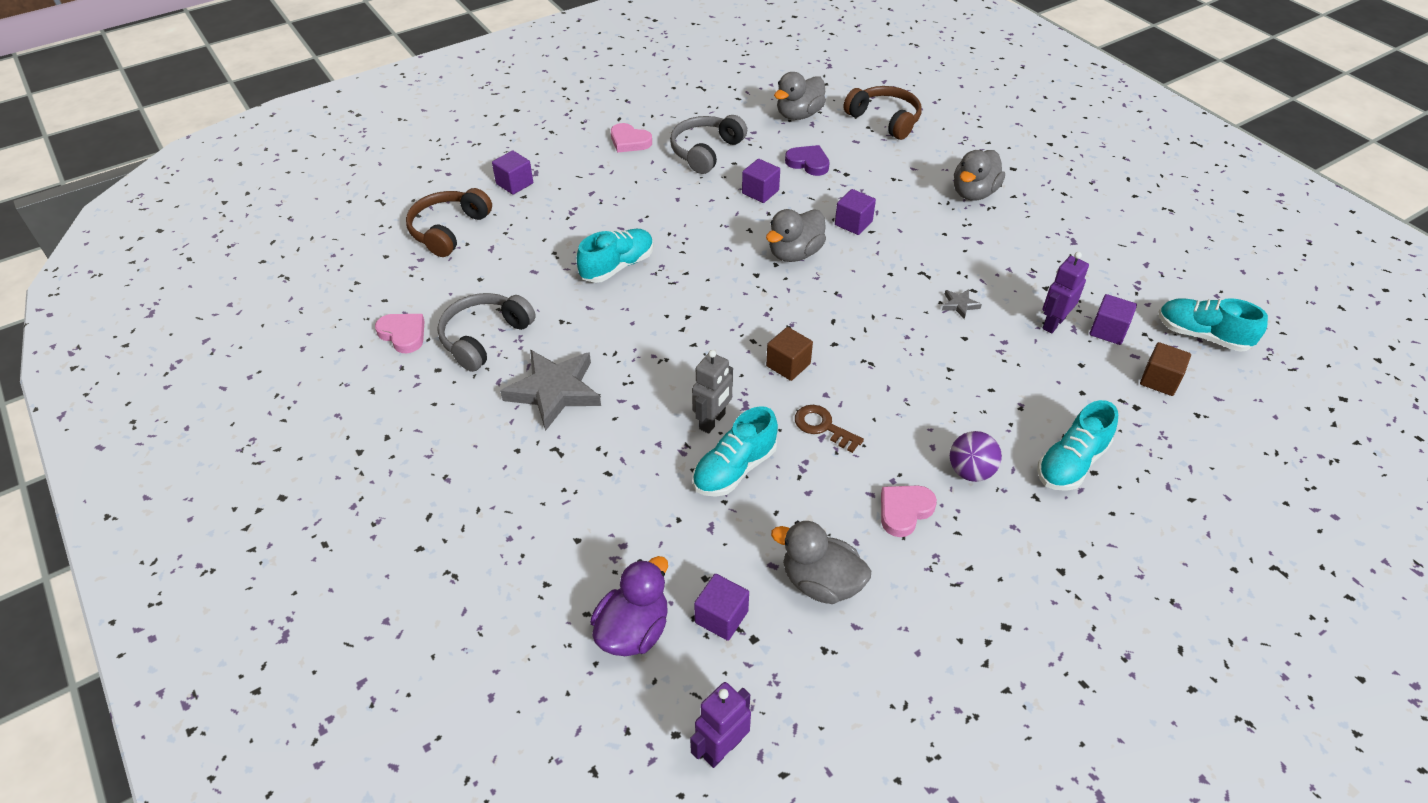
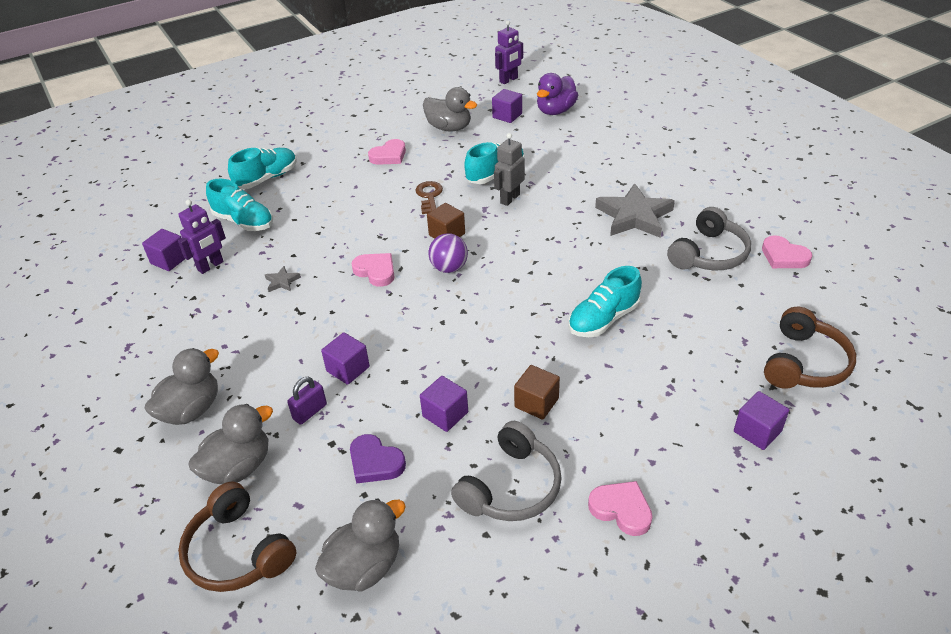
camera: 175 degrees left, 5 degrees down
grey duck [766,209,826,262] -> grey duck moved to [188,404,273,484]
brown key [795,405,864,453] -> brown key turned 135 degrees counterclockwise [416,181,443,214]
purple ball [950,431,1002,482] -> purple ball moved to [429,233,468,273]
brown cube [1140,342,1191,396] -> brown cube moved to [514,365,560,420]
turquoise shoe [1159,298,1268,352] -> turquoise shoe moved to [206,179,273,231]
none -> purple padlock [287,377,327,425]
none -> pink heart [351,253,395,287]

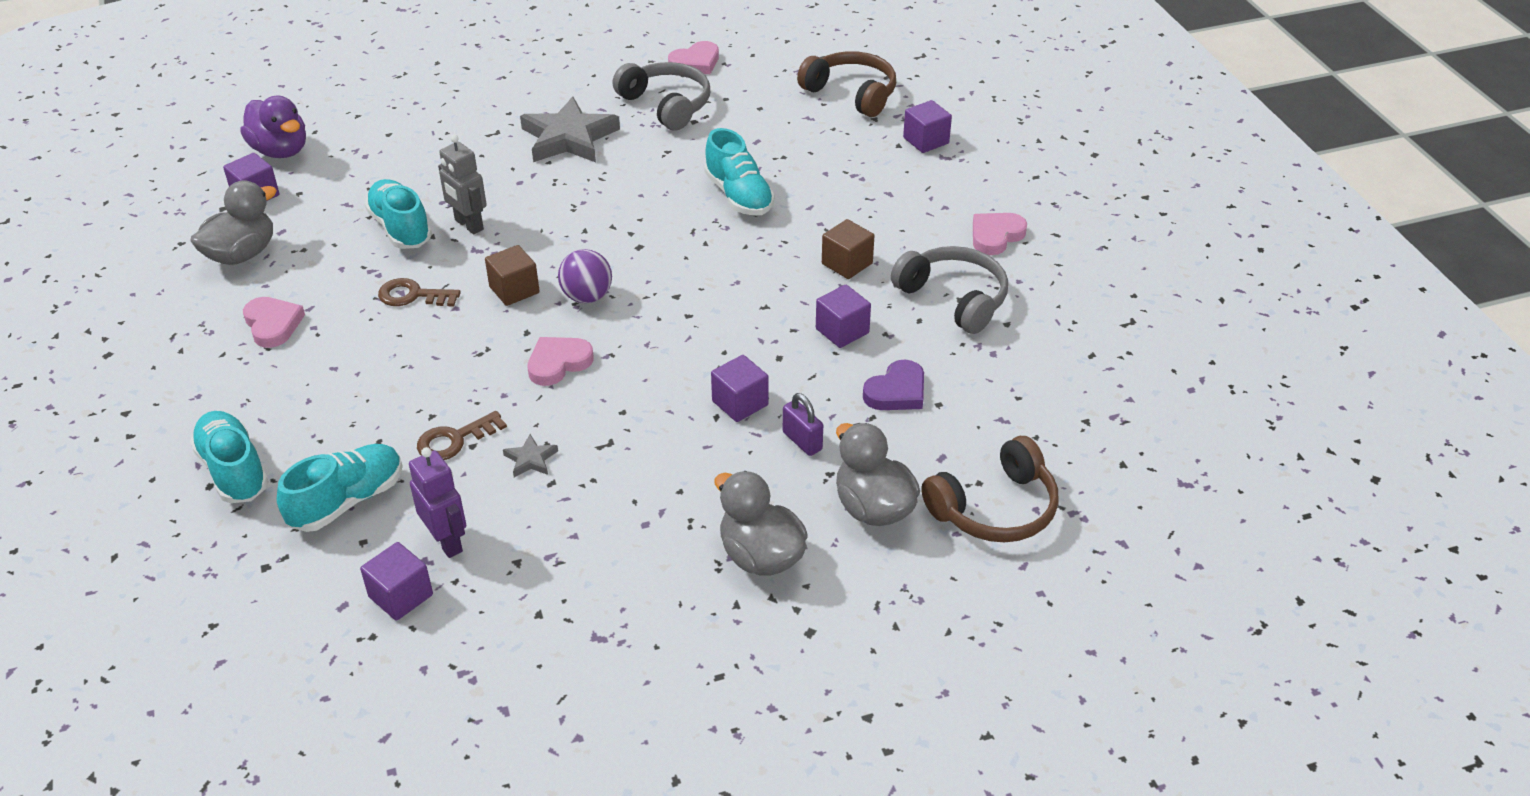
camera: 80 degrees left, 0 degrees up
grey duck [315,498,406,591] -> none
purple robot [495,20,523,84] -> none
none -> brown key [417,411,507,460]

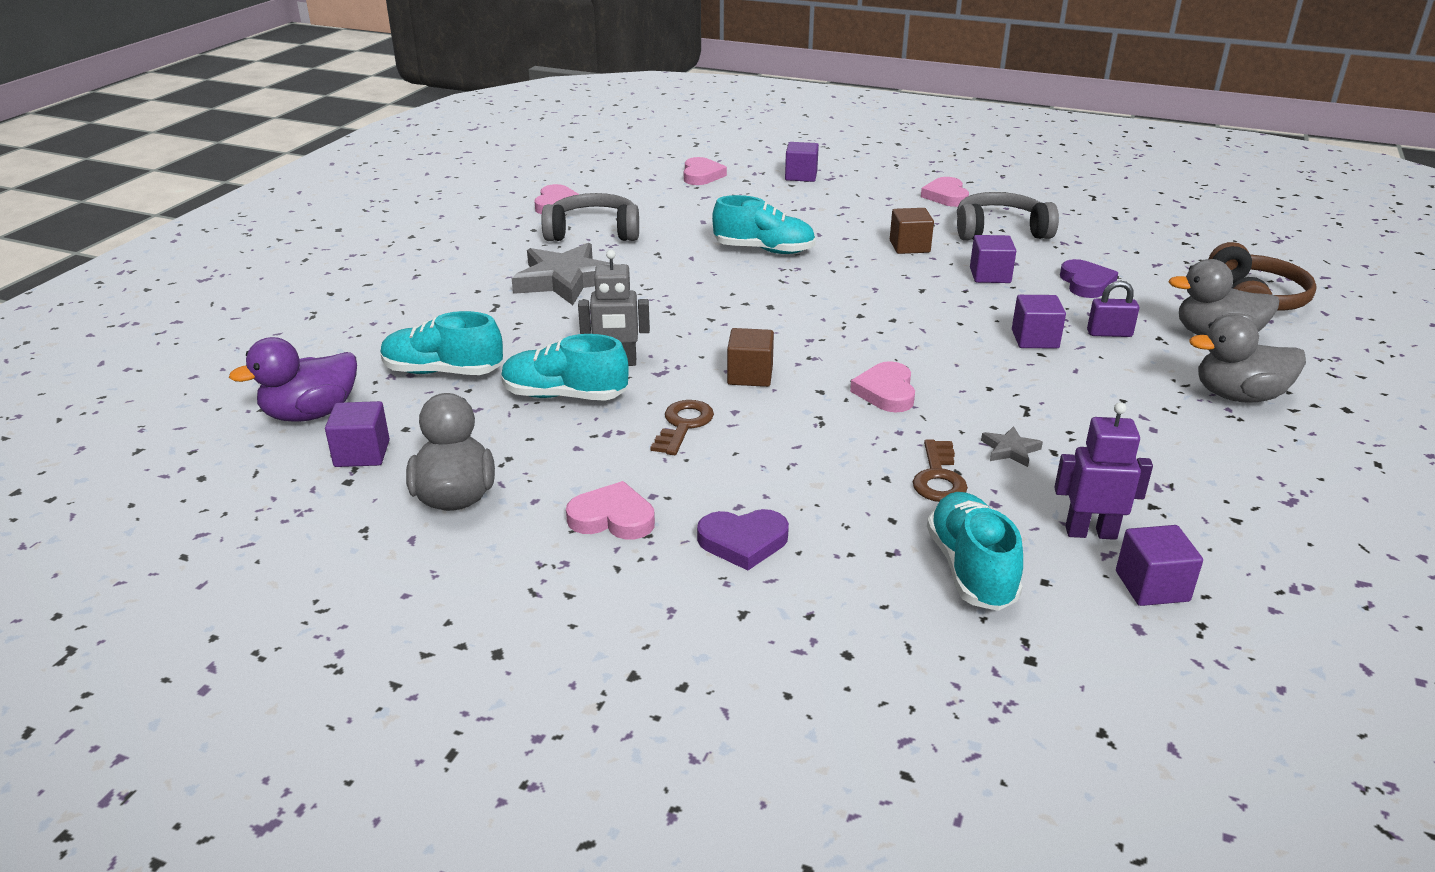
camera: 50 degrees left, 10 degrees down
turquoise shoe [190,411,269,503] -> turquoise shoe moved to [381,311,503,375]
purple duck [240,95,306,158] -> purple duck turned 150 degrees clockwise [229,337,357,422]
brown key [378,278,461,306] -> brown key turned 150 degrees clockwise [651,400,714,455]
purple ball [558,249,612,303] -> none
brown headphones [797,51,896,117] -> pink heart [684,157,727,185]
none -> purple heart [697,509,789,570]

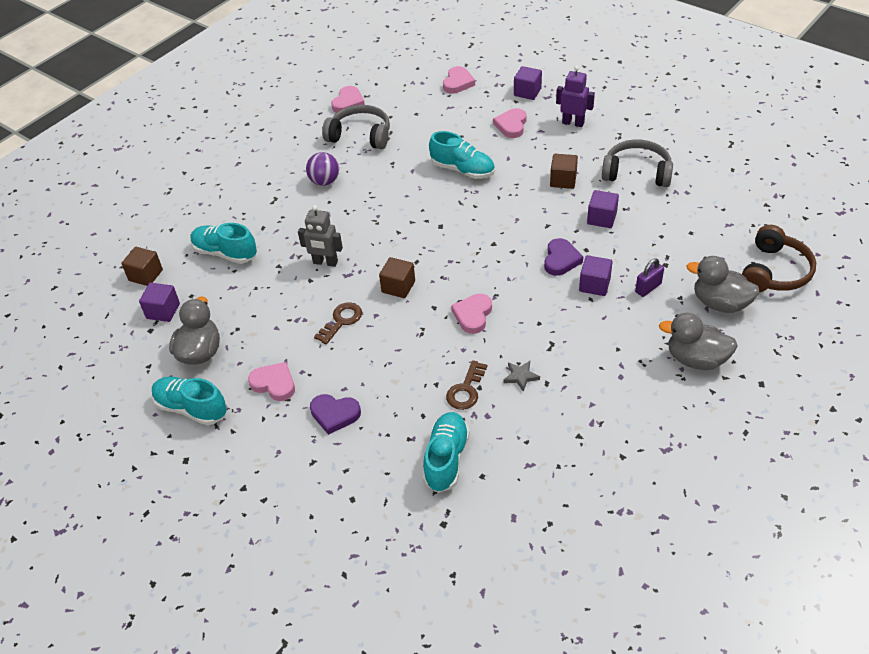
camera: 20 degrees right, 15 degrees up
purple duck [229,337,357,422] -> brown cube [121,247,163,286]
turquoise shoe [501,334,629,401] -> turquoise shoe moved to [152,377,227,425]
grey star [511,243,615,305] -> purple ball [306,152,339,186]
pink heart [921,177,969,207] -> pink heart moved to [493,108,527,138]
purple robot [1054,402,1153,540] -> purple robot moved to [556,66,595,127]
purple heart [1060,259,1118,298] -> purple heart moved to [544,238,583,276]
purple padlock [1087,281,1139,337] -> purple padlock turned 60 degrees counterclockwise [635,258,664,297]
purple cube [1116,525,1203,606] -> none

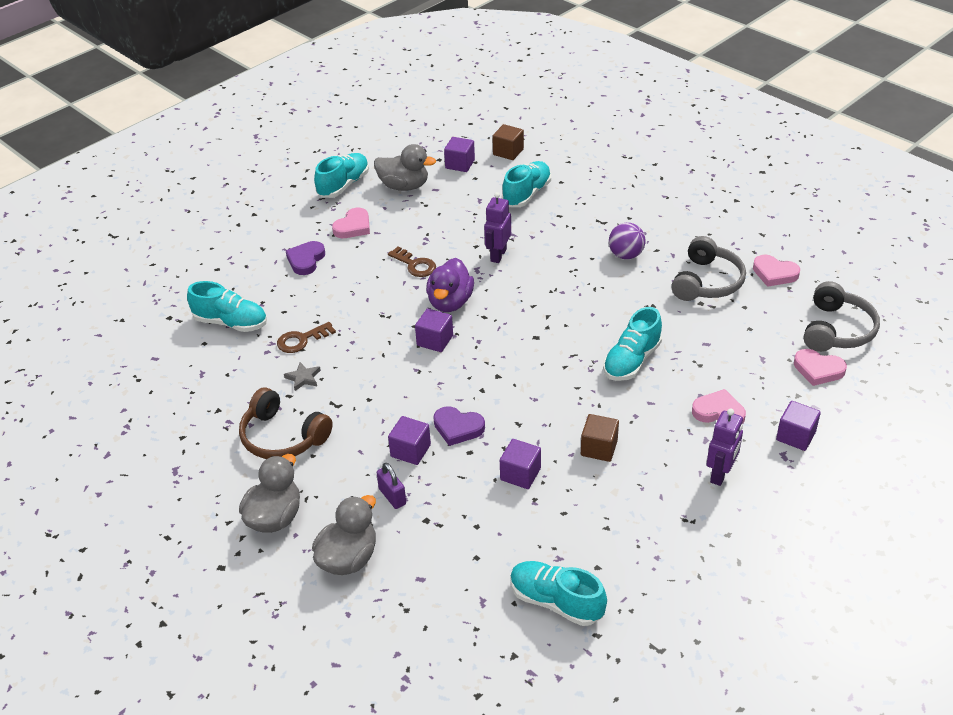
camera: 95 degrees right, 5 degrees down
grey robot [298,205,343,267] -> purple robot [484,192,511,263]
brown cube [379,257,415,298] -> purple duck [426,258,474,312]
brown key [446,360,487,410] -> brown key turned 60 degrees counterclockwise [277,322,336,353]
pink heart [451,294,492,334] -> none
grey headphones [602,139,673,187] -> grey headphones moved to [804,281,880,352]
brown headphones [742,225,816,292] -> brown headphones moved to [239,387,333,459]
none -> purple cube [415,308,453,352]
none -> turquoise shoe [510,561,607,626]

